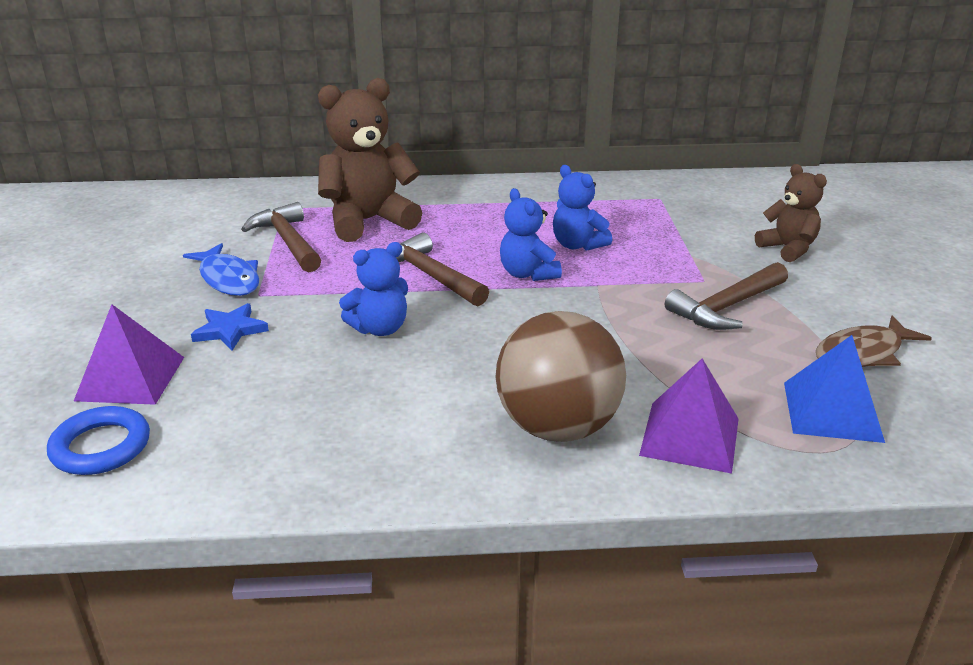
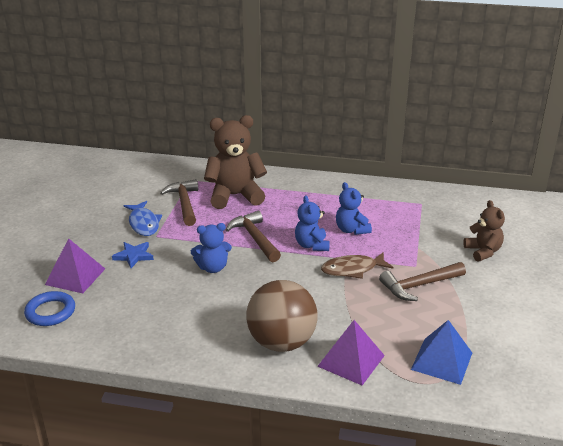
camera: 15 degrees right, 0 degrees up
brown fish [816,315,932,367] -> brown fish moved to [321,252,393,279]

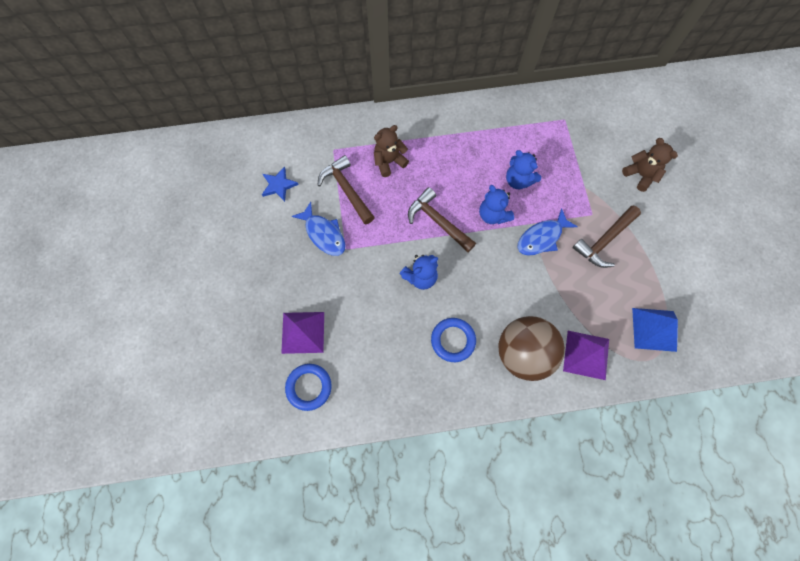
camera: 20 degrees left, 40 degrees up
blue star [112,242,154,268] -> blue star moved to [262,166,299,202]
brown teddy bear [204,115,267,209] -> brown teddy bear [374,125,409,177], size x0.57
brown fish [321,252,393,279] -> blue fish [517,208,578,256]
none -> blue ring [431,318,476,362]

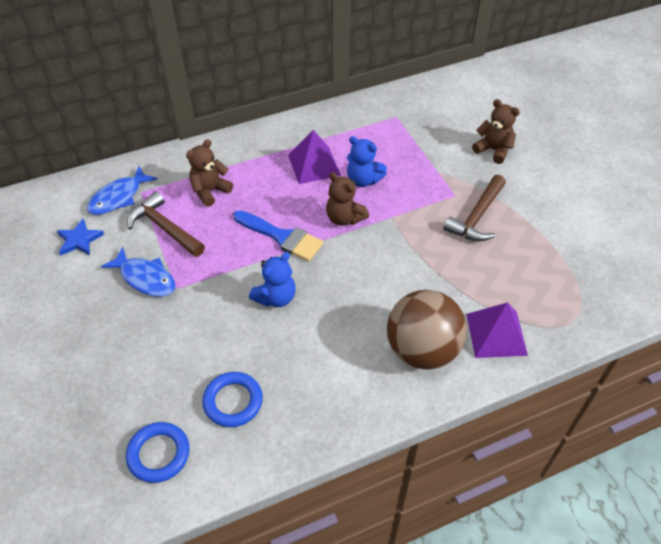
camera: 15 degrees left, 20 degrees down
purple pyramid [281,312,324,354] -> purple pyramid moved to [288,130,341,184]
brown hammer [408,187,476,252] -> blue brush [233,210,323,262]
blue ring [431,318,476,362] -> blue ring moved to [202,372,263,427]
blue teddy bear [479,185,514,224] -> brown teddy bear [326,172,369,225]
blue fish [517,208,578,256] -> blue fish moved to [87,166,157,215]
blue pyramid [632,308,678,352] -> none

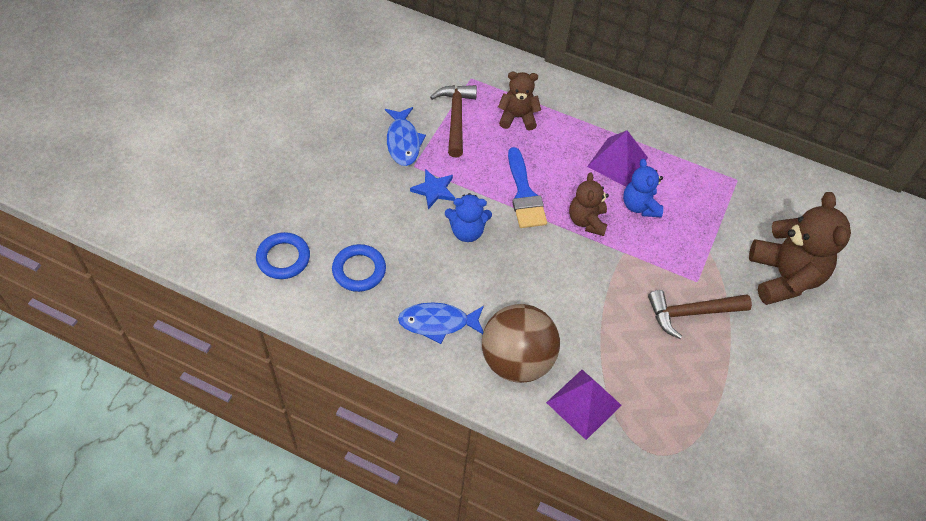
camera: 45 degrees right, 5 degrees up
blue star [57,219,104,255] -> blue star moved to [410,169,455,209]
blue fish [87,166,157,215] -> blue fish moved to [398,303,484,344]
brown teddy bear [472,99,520,164] -> brown teddy bear [749,192,851,305], size x1.75

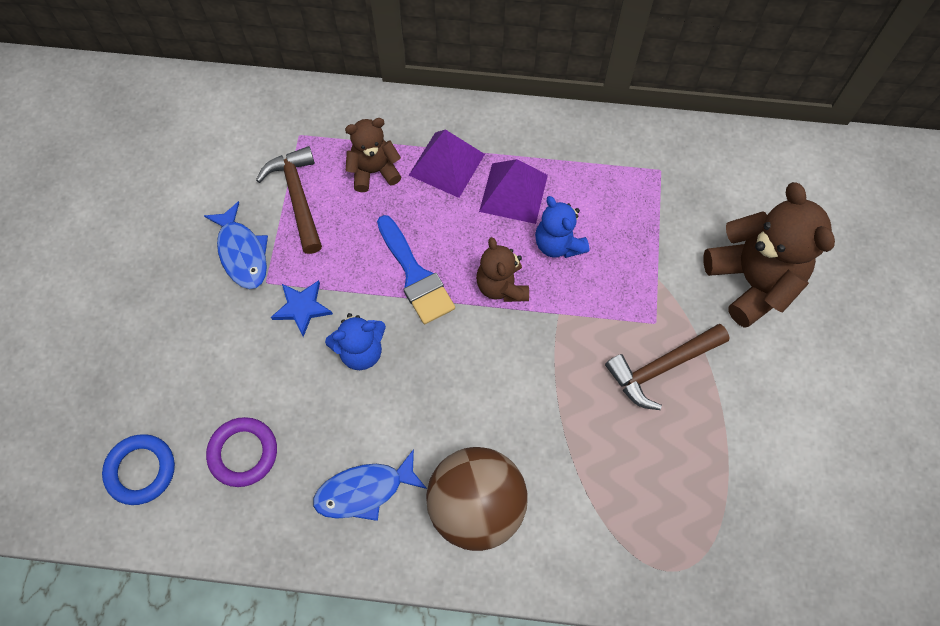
camera: 15 degrees left, 10 degrees up
blue ring [332,244,386,292] -> purple ring [206,417,277,487]
purple pyramid [546,370,622,440] -> purple pyramid moved to [409,129,485,198]

